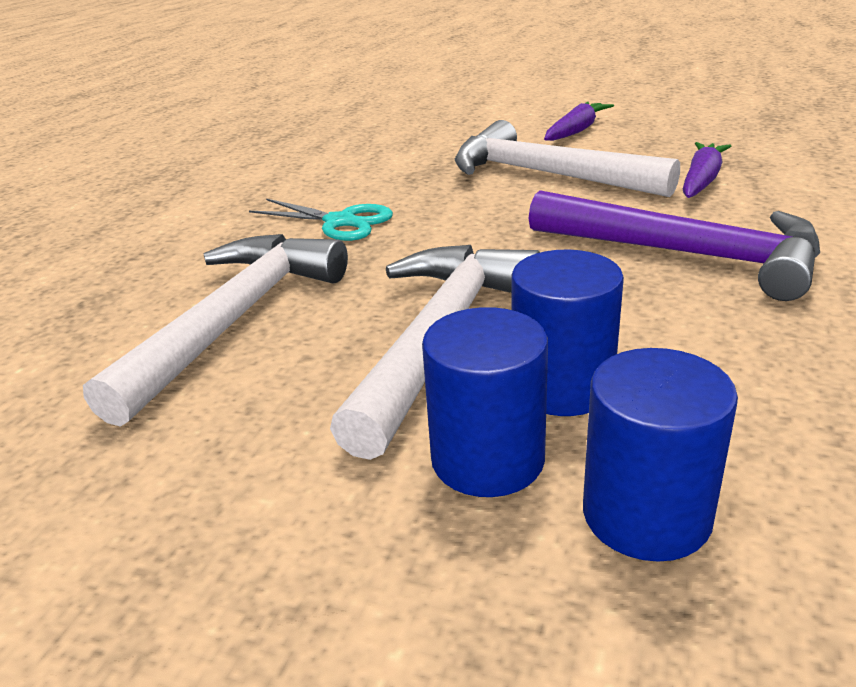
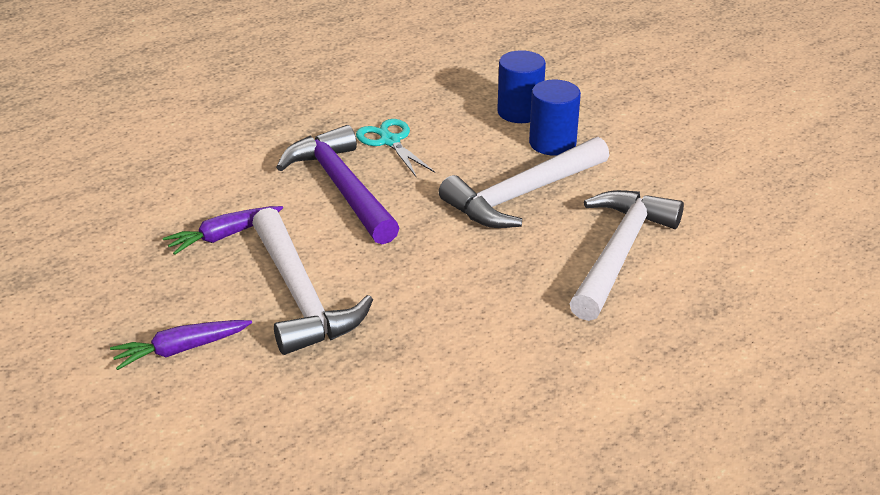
camera: 150 degrees left, 5 degrees up
white hammer [83,234,348,427] -> white hammer turned 150 degrees clockwise [569,190,684,321]
turquoise scissors [249,199,393,241] -> turquoise scissors moved to [356,119,435,177]
blue cylinder [511,249,624,416] -> none

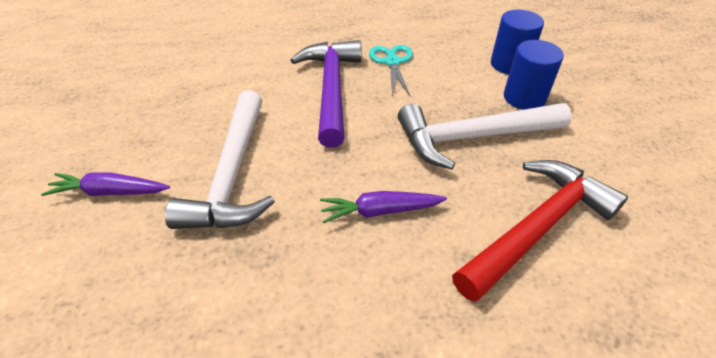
camera: 25 degrees right, 10 degrees up
purple carrot [163,206,283,255] -> purple carrot moved to [320,191,447,223]
white hammer [569,190,684,321] -> red hammer [452,160,628,302]

